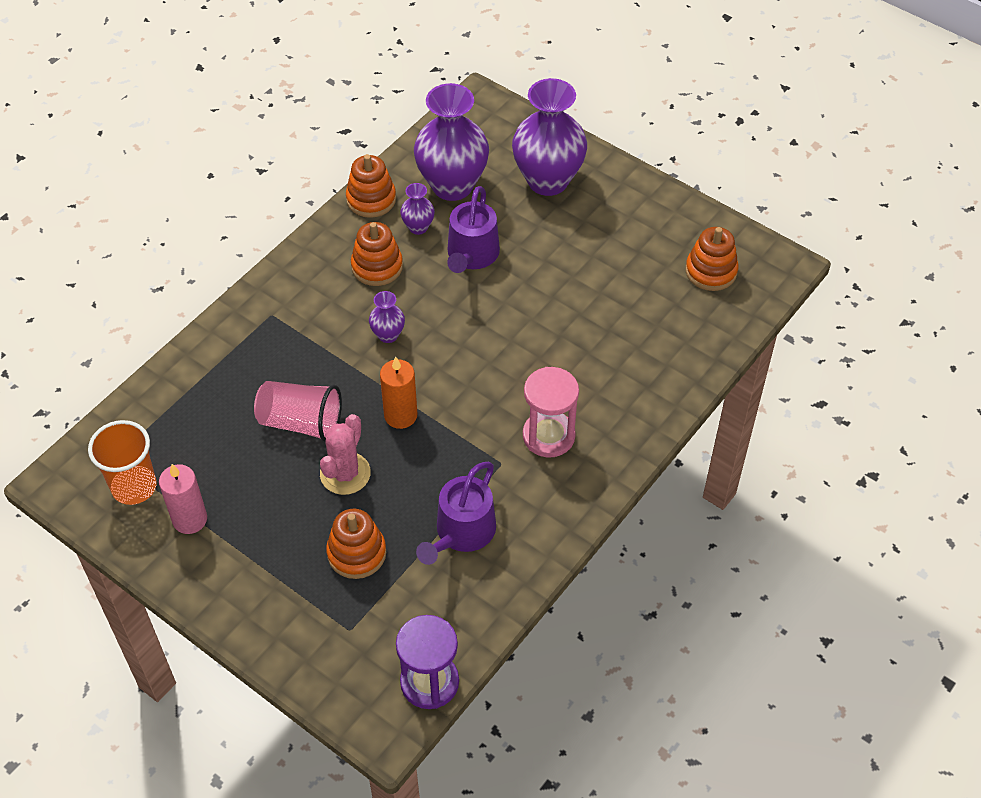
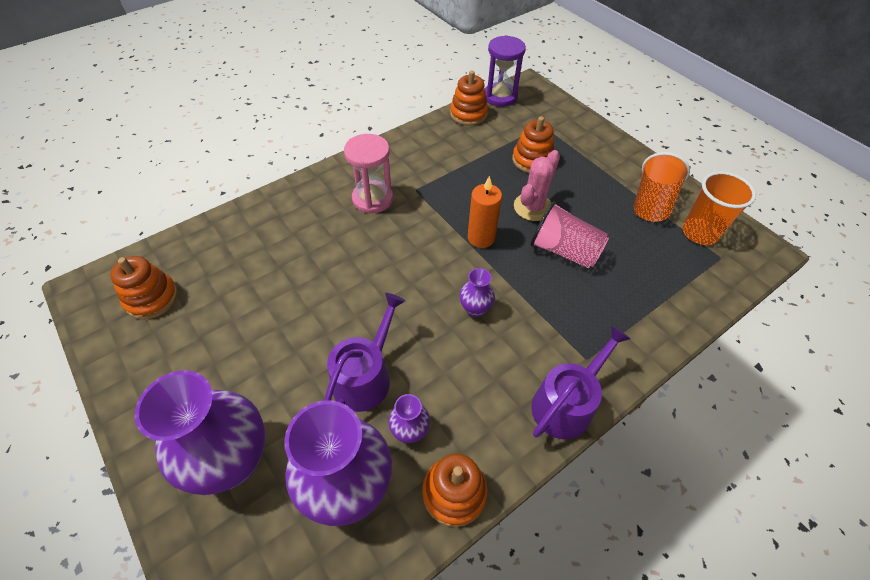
camera: 165 degrees left, 0 degrees up
pink candle [159,464,207,534] -> orange cup [633,152,690,222]
orange stacking toy [351,222,403,286] -> orange stacking toy moved to [450,71,488,126]
purple watering can [416,462,496,565] -> purple watering can moved to [531,325,631,439]

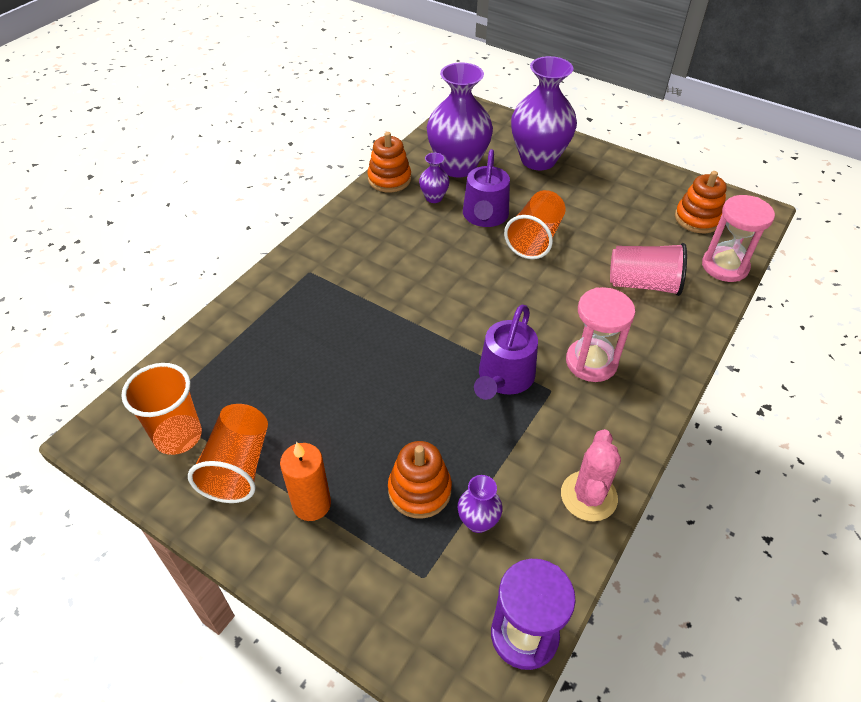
camera: 160 degrees right, 5 degrees down
orange stacking toy [450,71,488,126] -> none
purple vase [460,268,495,317] -> purple vase moved to [458,475,503,533]
orange candle [468,176,502,248] -> orange candle moved to [280,442,331,521]
pink cactus [514,150,560,221] -> pink cactus moved to [561,429,621,521]
pink cup [530,201,609,268] -> pink cup moved to [610,243,687,296]
purple watering can [531,325,631,439] -> purple watering can moved to [474,305,538,400]
none -> orange cup [504,190,566,259]
none -> pink hourglass [702,195,775,282]

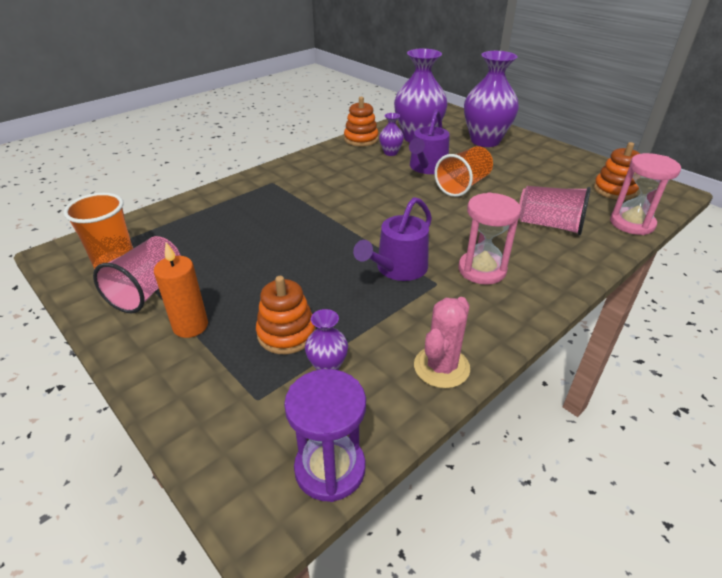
camera: 15 degrees right, 10 degrees down
orange cup [188,404,268,503] -> pink cup [93,236,181,313]

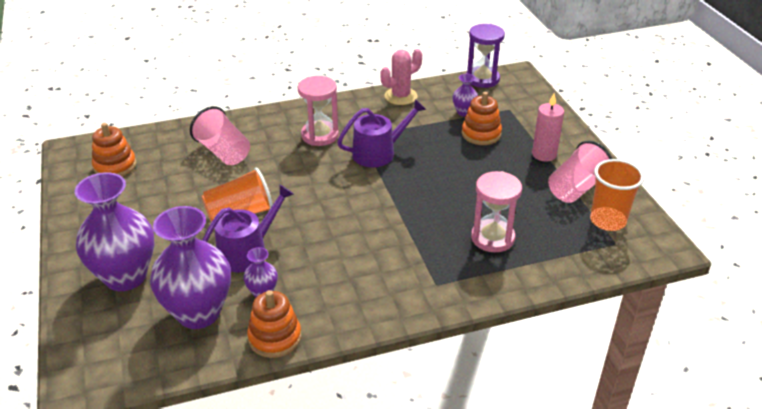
camera: 155 degrees left, 0 degrees up
orange candle [154,242,208,338] -> pink candle [532,93,564,162]
pink hourglass [610,153,681,235] -> pink hourglass moved to [471,171,522,252]

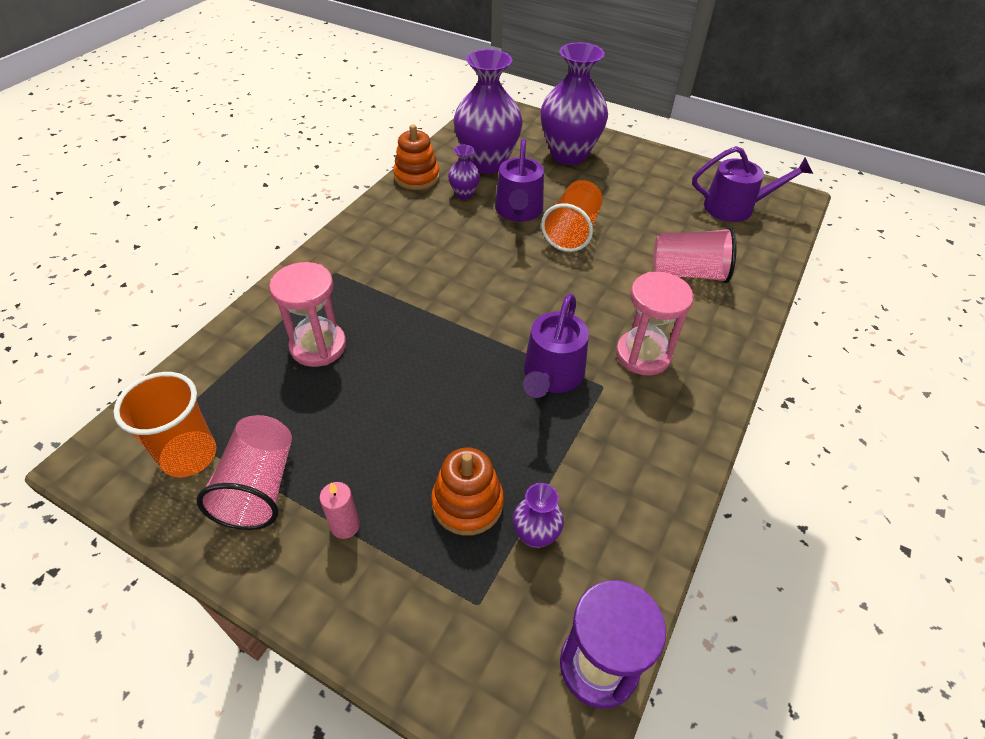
camera: 135 degrees right, 10 degrees up
orange stacking toy [92,123,136,176] -> purple watering can [692,146,813,222]
pink cactus [380,49,422,105] -> none
pink candle [532,93,564,162] -> pink candle [319,482,360,539], size x0.66

